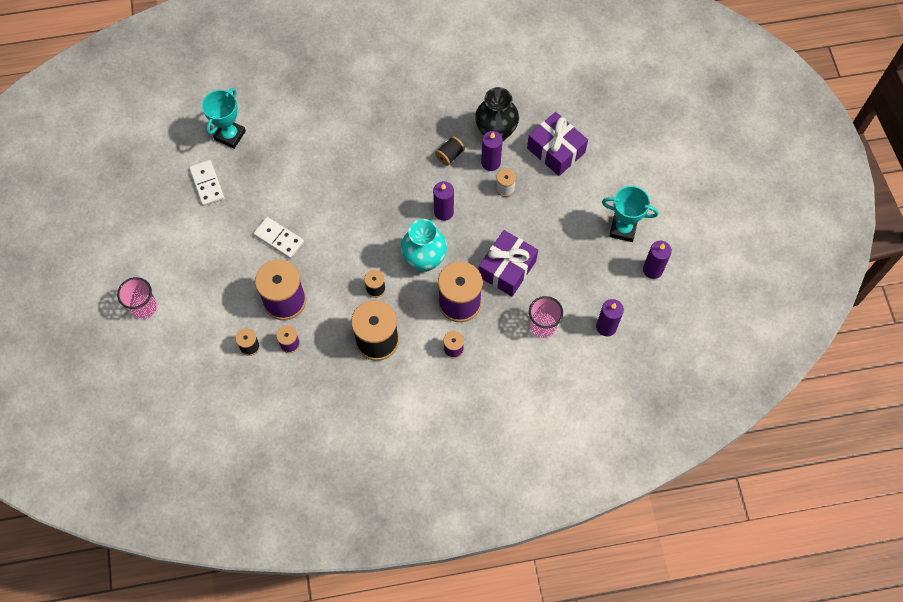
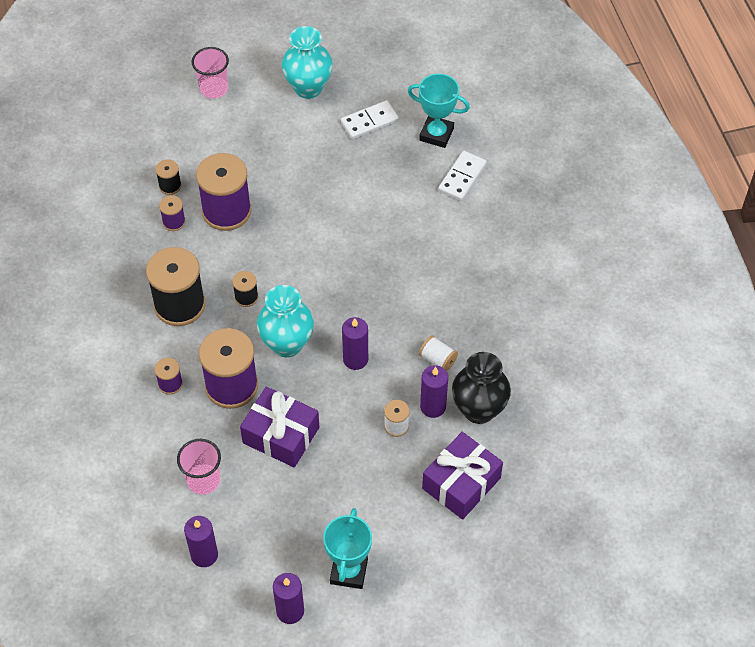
camera: 85 degrees right, 10 degrees down
white domino [253,217,304,259] -> white domino moved to [438,151,487,201]
black spool [435,136,465,166] -> white spool [419,335,458,372]
none -> turquoise vase [281,26,333,99]

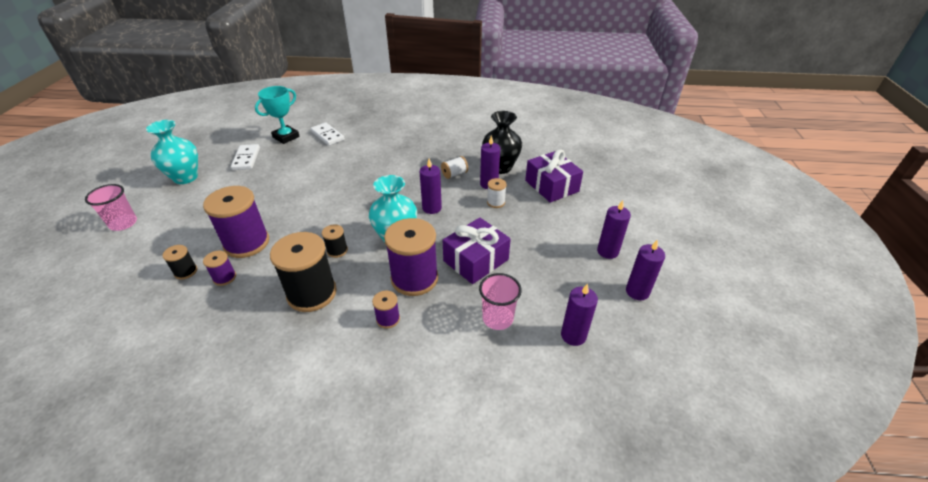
camera: 70 degrees left, 15 degrees down
turquoise trophy [323,508,372,589] -> purple candle [597,200,631,259]

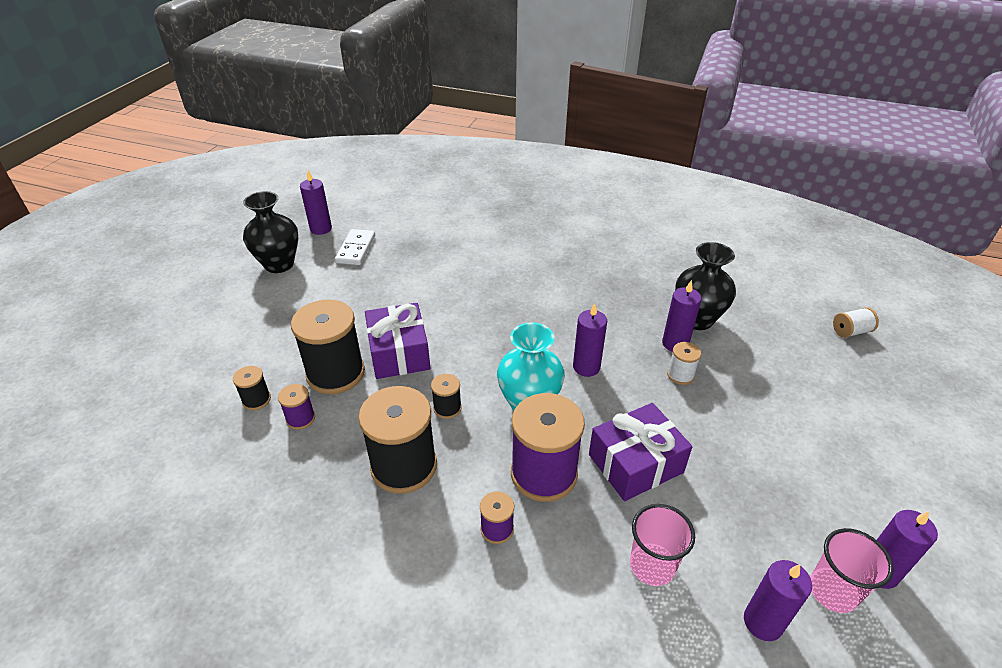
camera: 15 degrees right, 0 degrees up
pink cup [85,184,137,231] -> pink cup moved to [810,528,894,613]
turquoise vase [146,120,198,184] -> black vase [243,191,298,273]
purple spool [203,186,269,258] -> black spool [291,300,365,394]
turquoise trophy [255,86,300,144] -> none
white domino [310,122,345,146] -> none
white spool [441,156,468,179] -> white spool moved to [833,307,879,338]
purple gift [525,150,583,203] -> purple gift moved to [365,303,430,379]
purple candle [597,200,631,259] -> purple candle moved to [300,171,332,235]

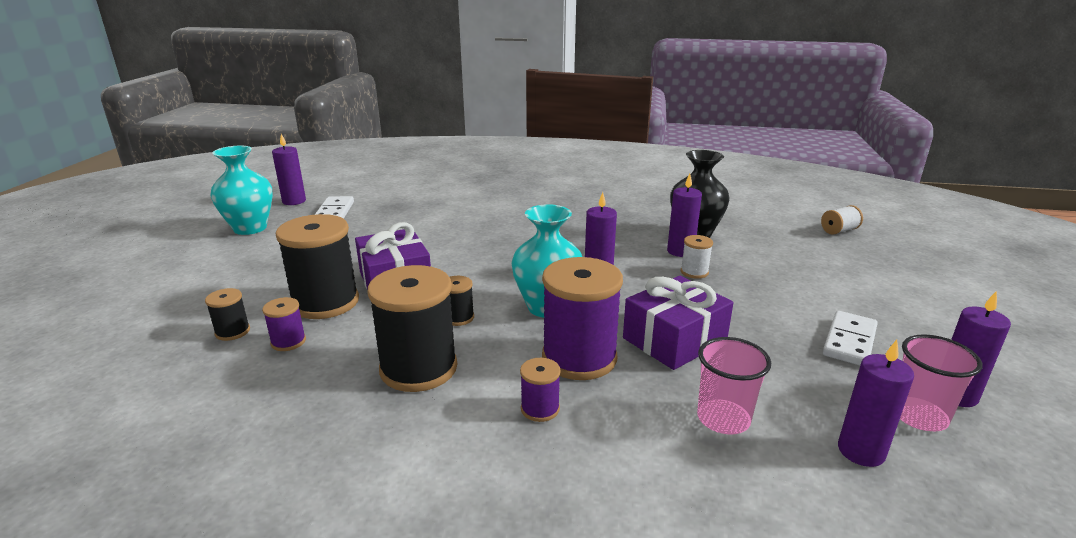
camera: 10 degrees left, 15 degrees down
black vase [243,191,298,273] -> turquoise vase [210,146,273,235]
none -> white domino [823,311,878,365]

